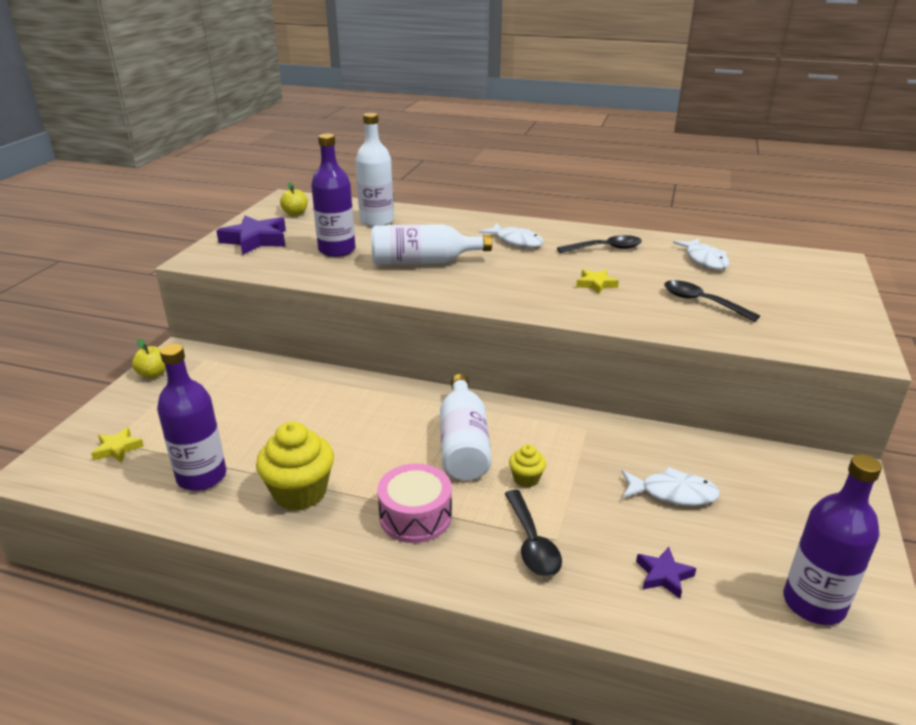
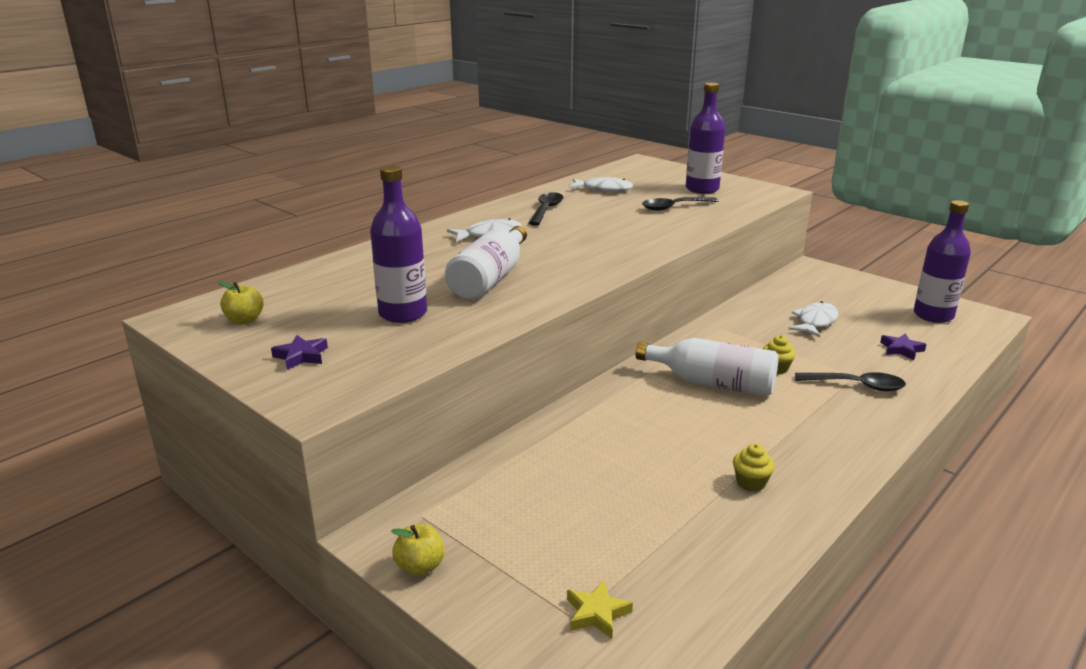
camera: 65 degrees left, 5 degrees down
purple bottle [157,344,226,491] -> purple bottle moved to [686,82,725,194]
purple star [216,216,286,255] -> purple star [271,335,328,370], size x0.53
yellow cupcake [256,422,334,511] -> yellow cupcake [733,443,775,492], size x0.50
white bottle [355,113,394,227] -> none
pink drum [377,464,452,543] -> none
yellow star [576,269,619,294] -> none

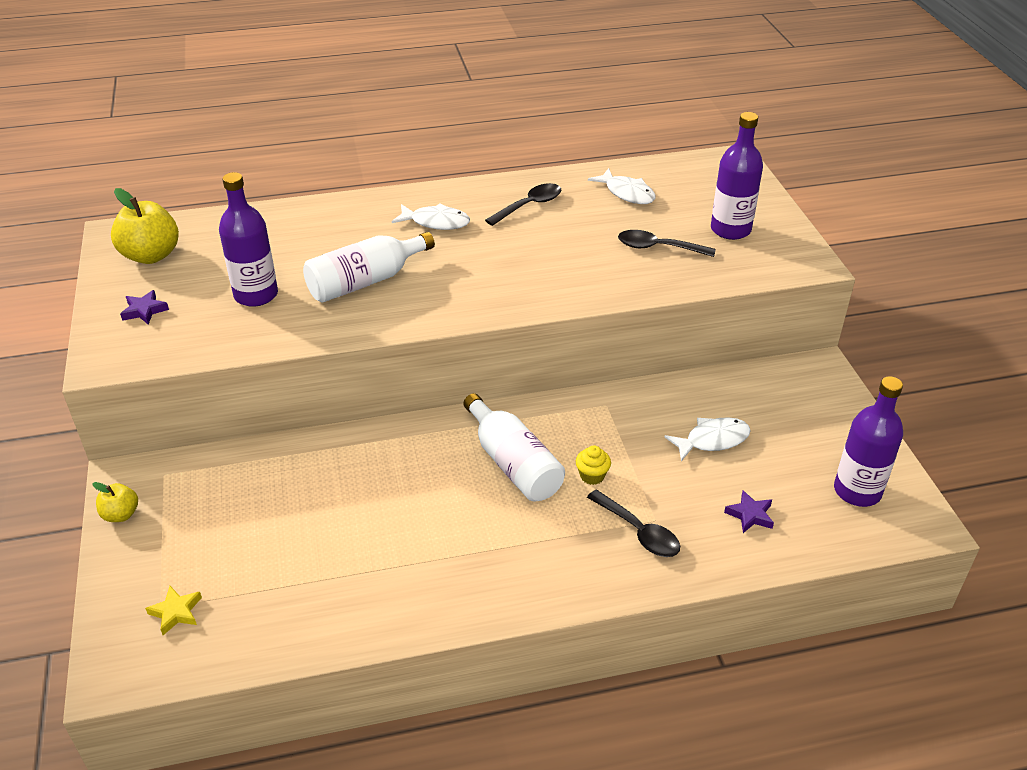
camera: 35 degrees right, 15 degrees up
yellow apple [218,281,264,324] -> yellow apple [111,188,179,264], size x1.83
yellow cupcake [733,443,775,492] -> none

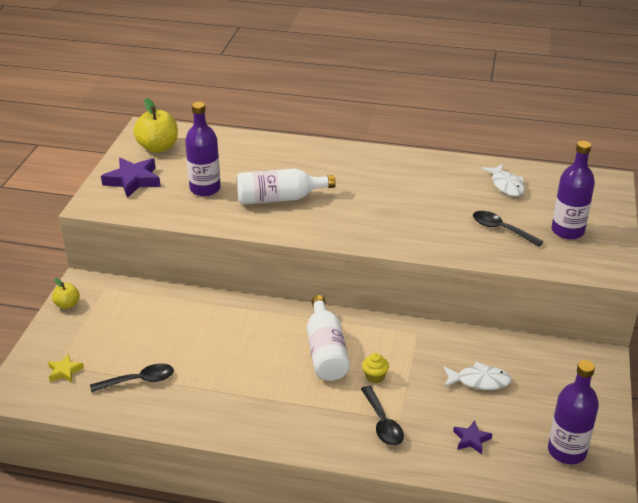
camera: 25 degrees right, 5 degrees down
purple star [120,290,169,324] -> purple star [101,158,161,198], size x1.88
white fish [392,204,470,230] -> none
black spoon [485,183,561,226] -> black spoon moved to [90,363,174,392]

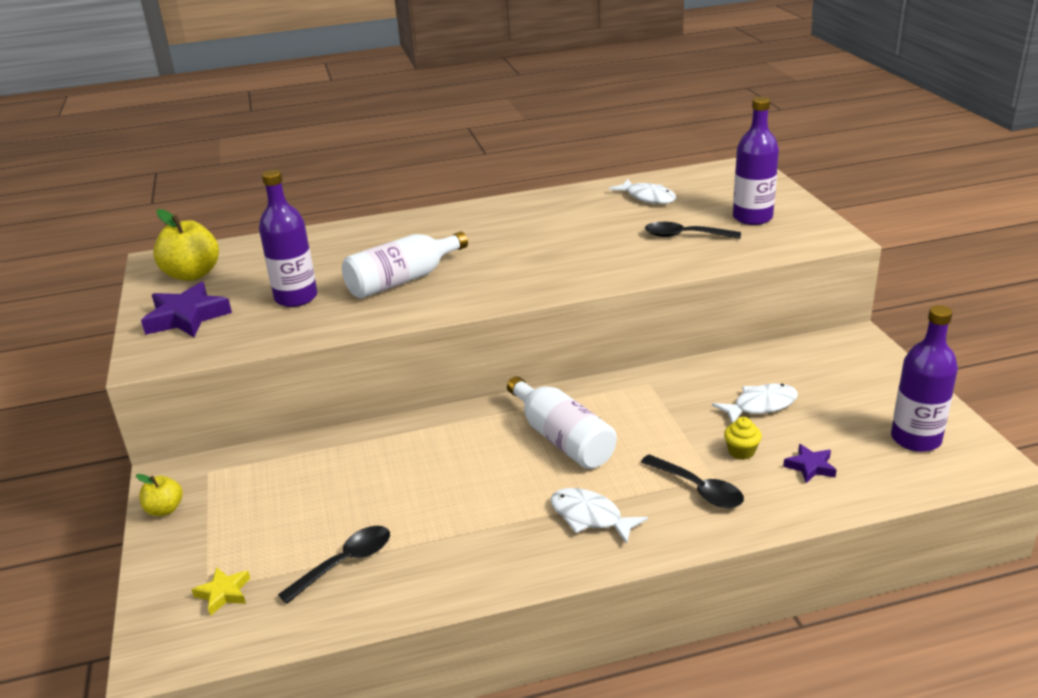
camera: 25 degrees left, 5 degrees down
yellow cupcake [362,353,389,383] -> yellow cupcake moved to [724,417,762,460]
none -> white fish [551,488,648,544]

